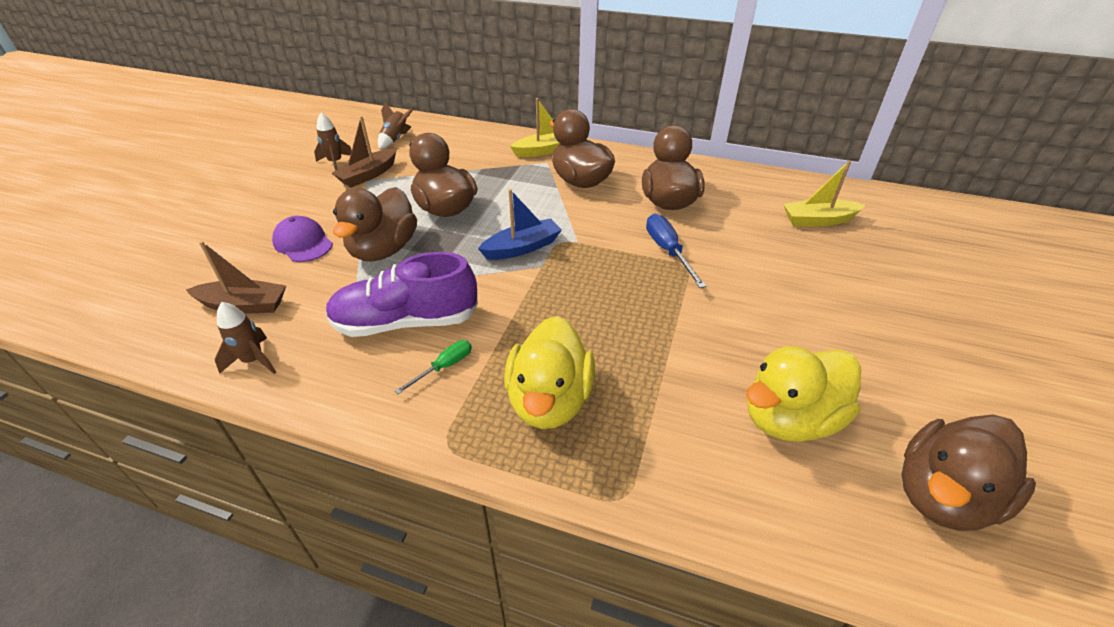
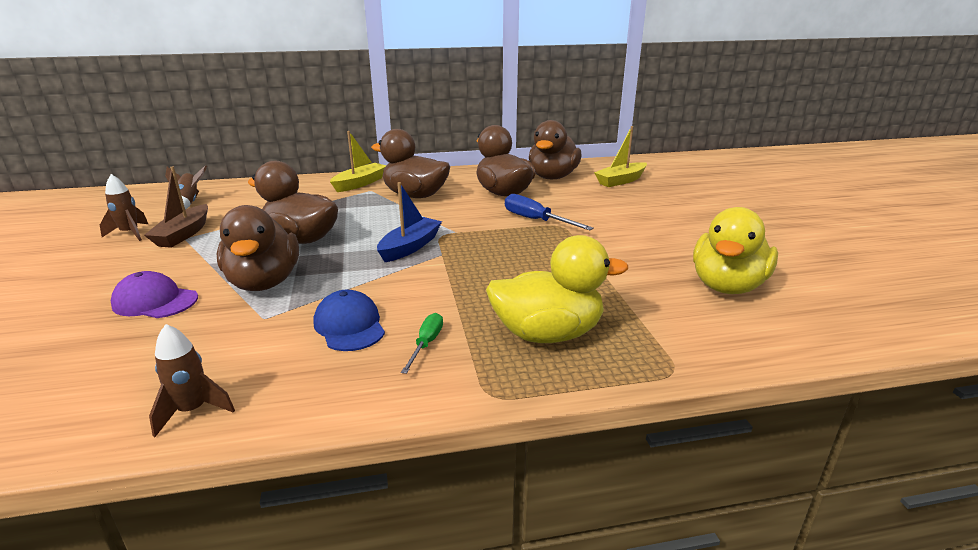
camera: 30 degrees left, 15 degrees down
brown boat [186,241,287,314] -> none
purple shoe [326,252,478,337] -> blue cap [314,289,385,351]
yellow duck [504,316,595,429] -> yellow duck turned 75 degrees counterclockwise [486,235,628,343]
brown duck [901,415,1036,531] -> brown duck moved to [529,120,581,179]

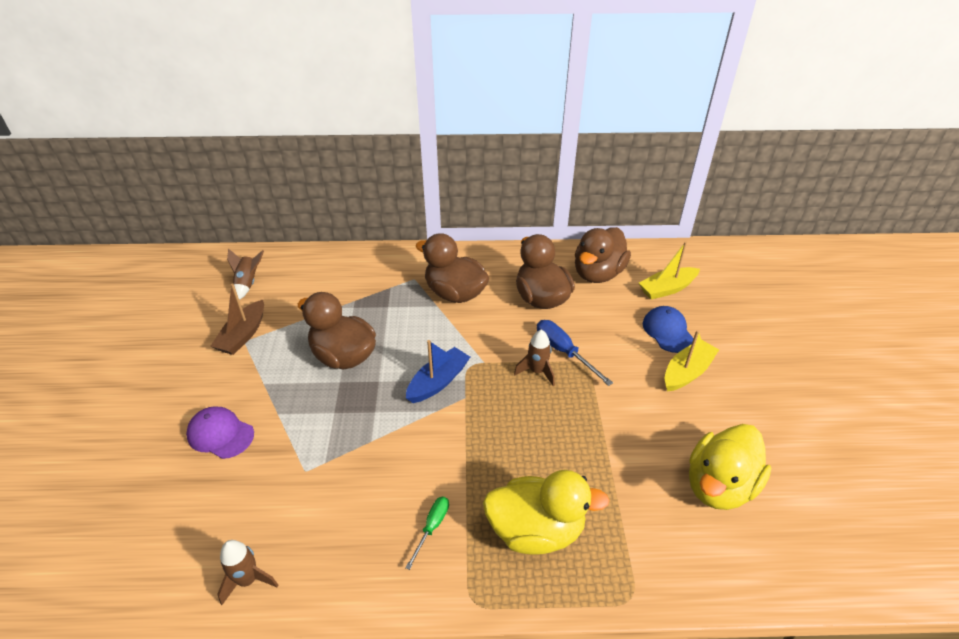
camera: 10 degrees right, 15 degrees up
brown rocket [100,174,148,241] -> brown rocket moved to [514,330,555,386]
brown duck [216,205,299,291] -> none
blue cap [314,289,385,351] -> blue cap moved to [643,306,694,353]
yellow boat [330,131,387,192] -> yellow boat moved to [665,330,719,392]

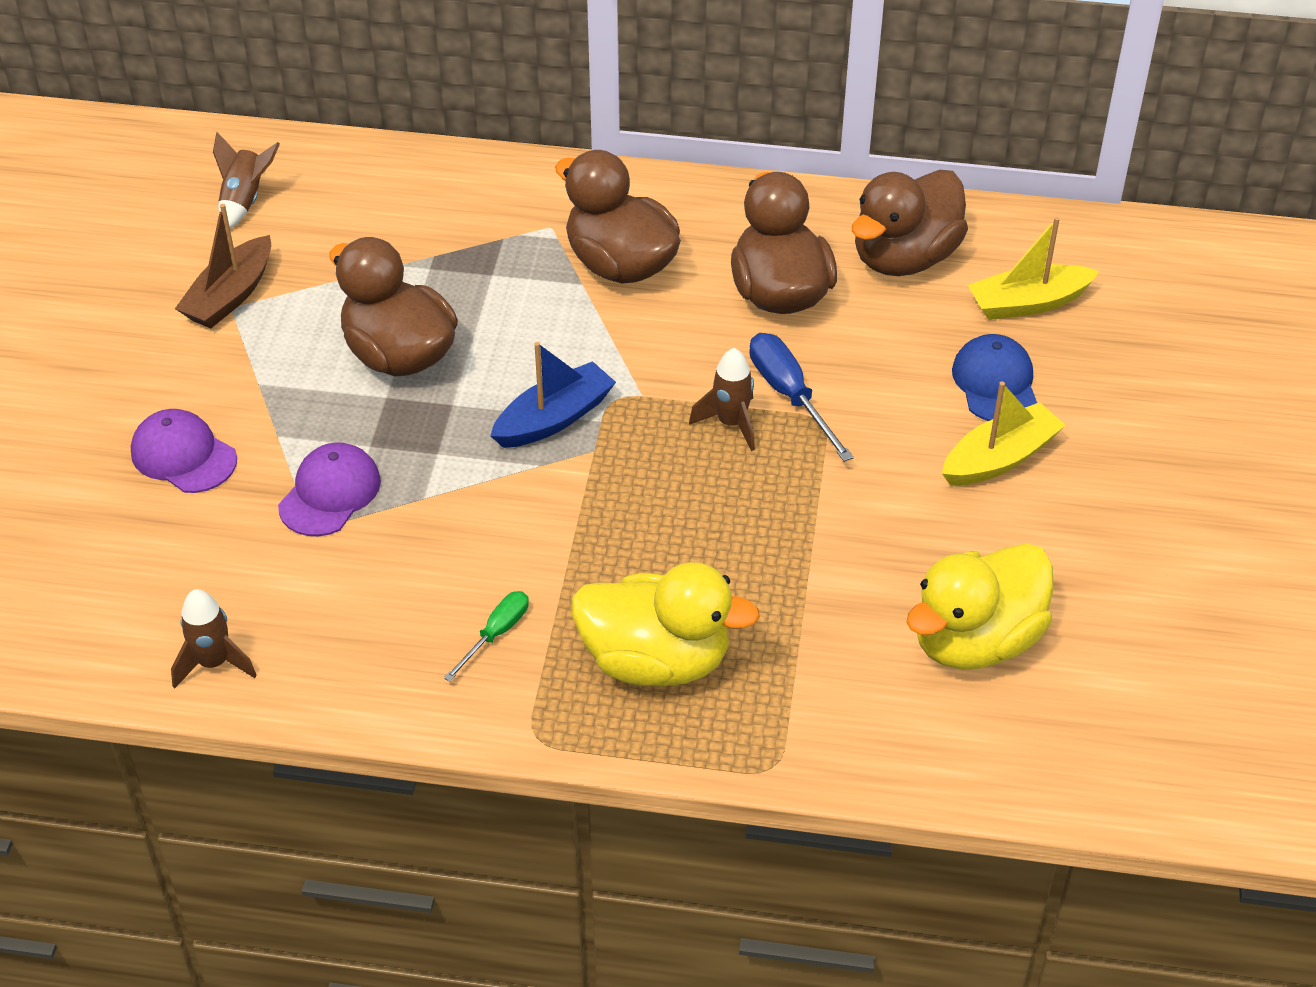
camera: 10 degrees right, 5 degrees up
none -> purple cap [278,442,381,536]

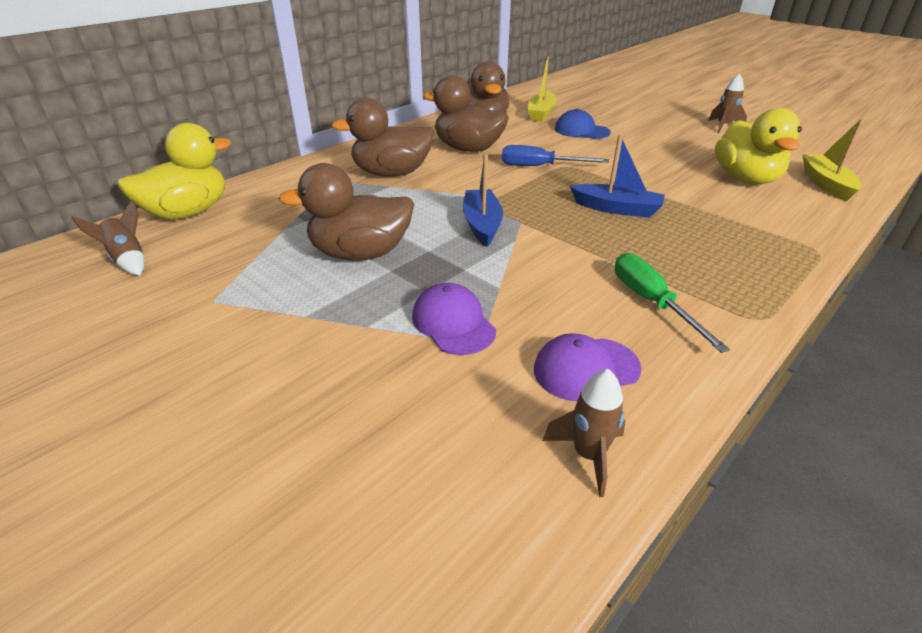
camera: 55 degrees left, 10 degrees down
purple cap [131,409,237,493] -> purple cap moved to [534,333,642,401]
brown boat [175,204,271,328] -> none
green screwdriver [444,591,529,682] -> green screwdriver [615,253,730,353], size x1.61
yellow duck [571,562,760,687] -> yellow duck moved to [118,123,231,220]
brown rocket [689,348,755,451] -> brown rocket moved to [708,73,747,133]
yellow boat [942,382,1066,486] -> yellow boat moved to [802,119,863,201]
none -> blue boat [570,135,665,218]

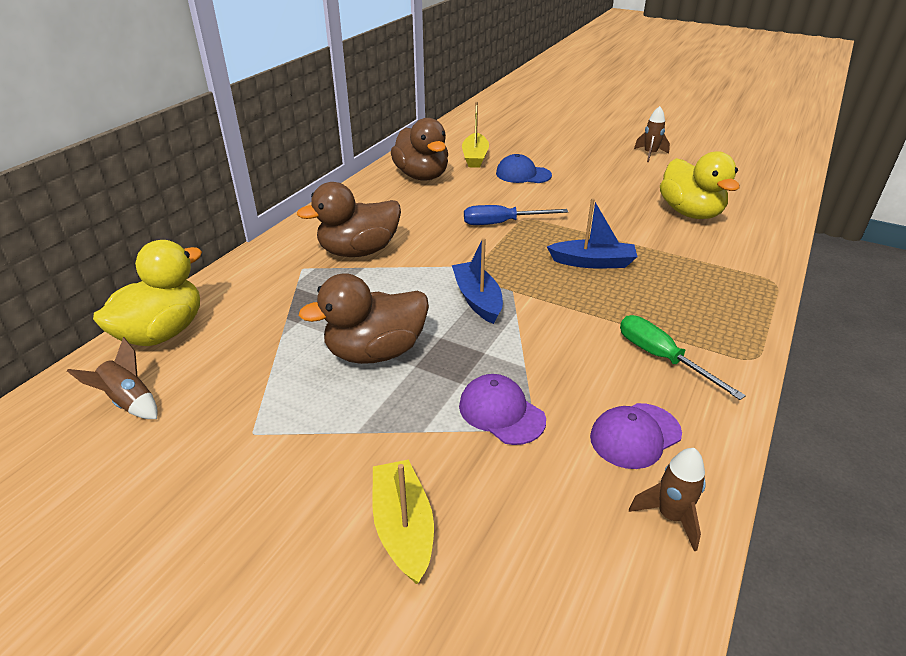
camera: 15 degrees left, 0 degrees up
brown duck [423,75,509,152] -> none
yellow boat [802,119,863,201] -> yellow boat moved to [372,459,434,584]

